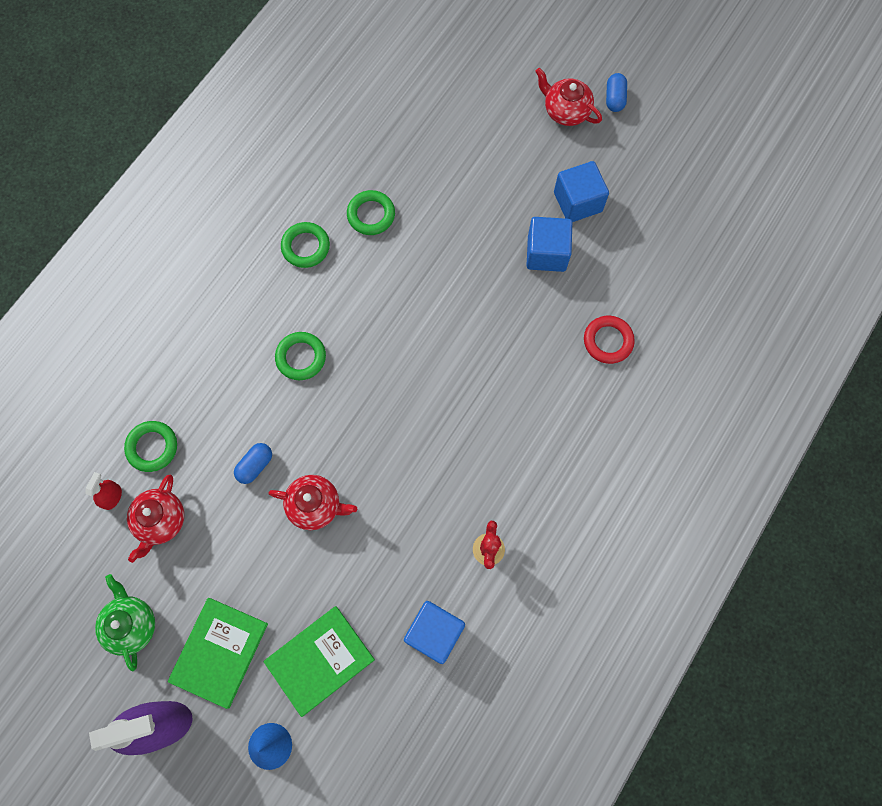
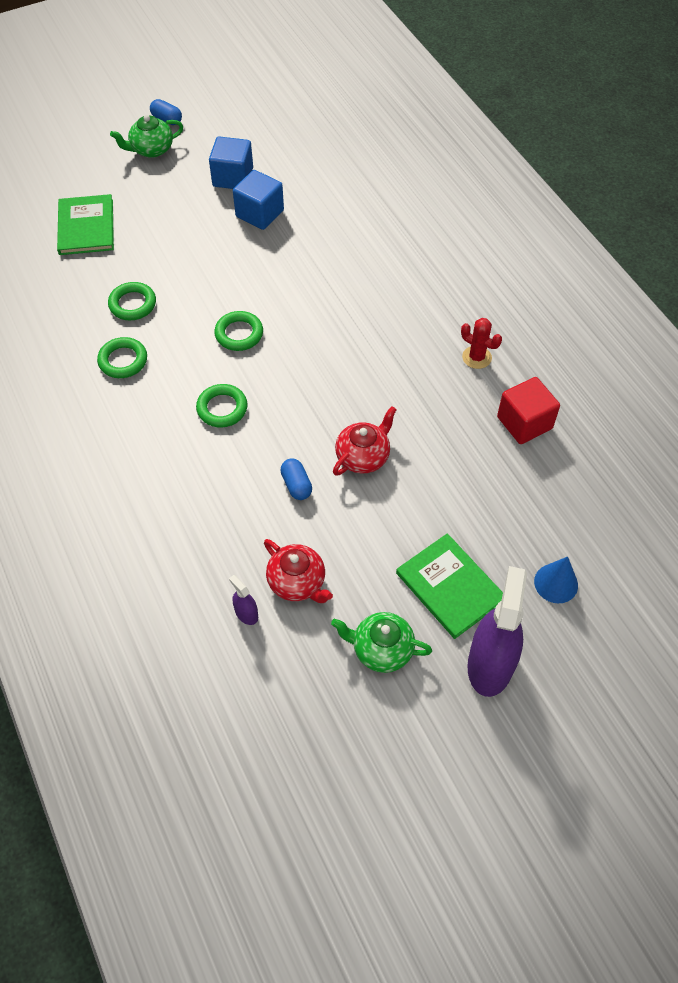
camera: 60 degrees left, 15 degrees down
red spray bottle [85,472,122,510] -> purple spray bottle [229,575,258,625]
green ring [124,421,177,472] -> green ring moved to [214,311,263,351]
green book [264,606,375,717] -> green book moved to [57,194,114,255]
blue cube [404,601,465,664] -> red cube [497,377,560,444]
red teapot [535,68,602,126] -> green teapot [110,115,183,158]
red ring [584,316,635,364] -> none

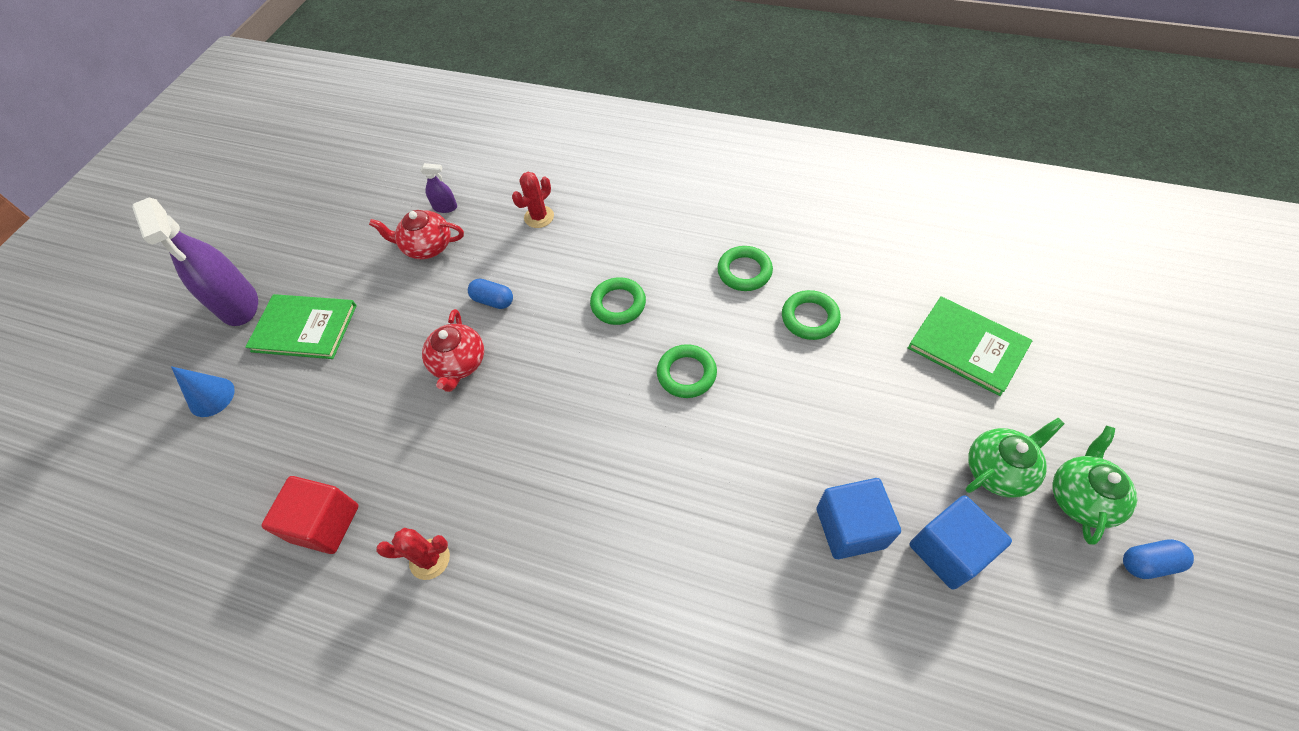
camera: 140 degrees right, 0 degrees up
green teapot [331,612,432,673] -> green teapot moved to [965,418,1065,498]
none -> red cactus [512,172,554,228]

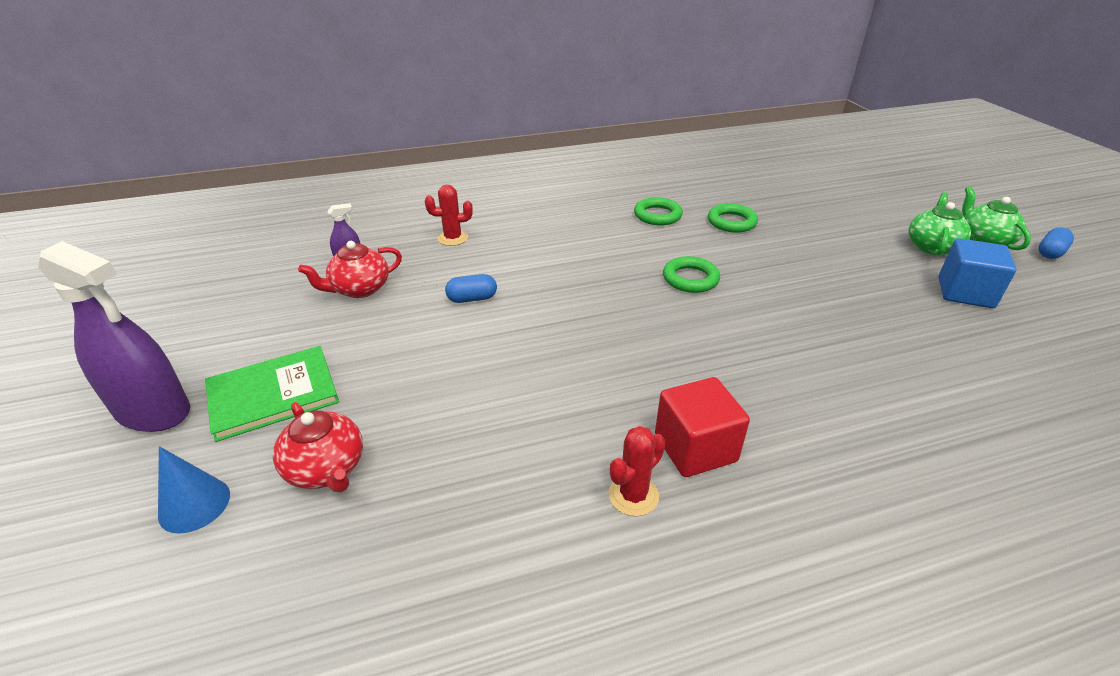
camera: 40 degrees left, 20 degrees down
red cube [261,476,359,554] -> red cube moved to [655,377,750,477]
red teapot [422,309,484,392] -> red teapot moved to [273,402,363,492]
red cactus [512,172,554,228] -> red cactus turned 75 degrees clockwise [425,184,473,246]
green ring [590,277,646,325] -> none
blue cube [816,478,901,559] -> none
green book [908,296,1033,396] -> none

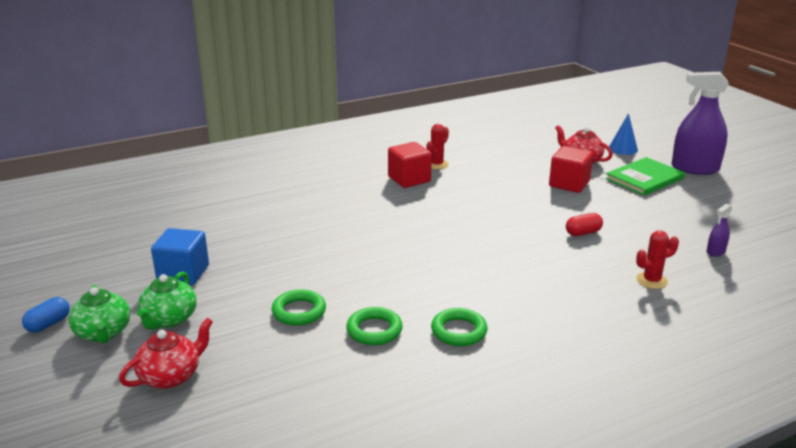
camera: 170 degrees right, 10 degrees down
red teapot [298,241,402,298] -> red teapot moved to [119,318,213,389]
blue capsule [445,274,497,303] -> red capsule [566,213,603,236]
green ring [663,256,720,293] -> green ring moved to [272,289,326,326]
none -> red cube [549,146,593,193]

